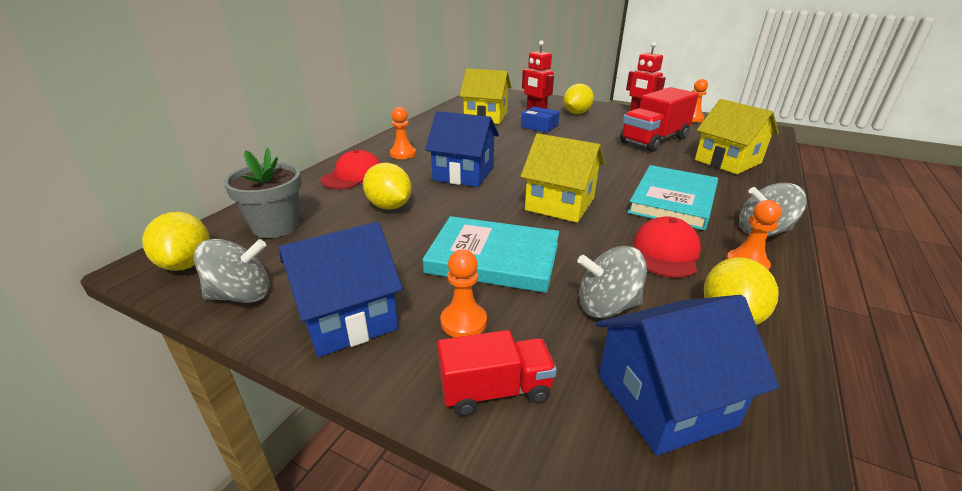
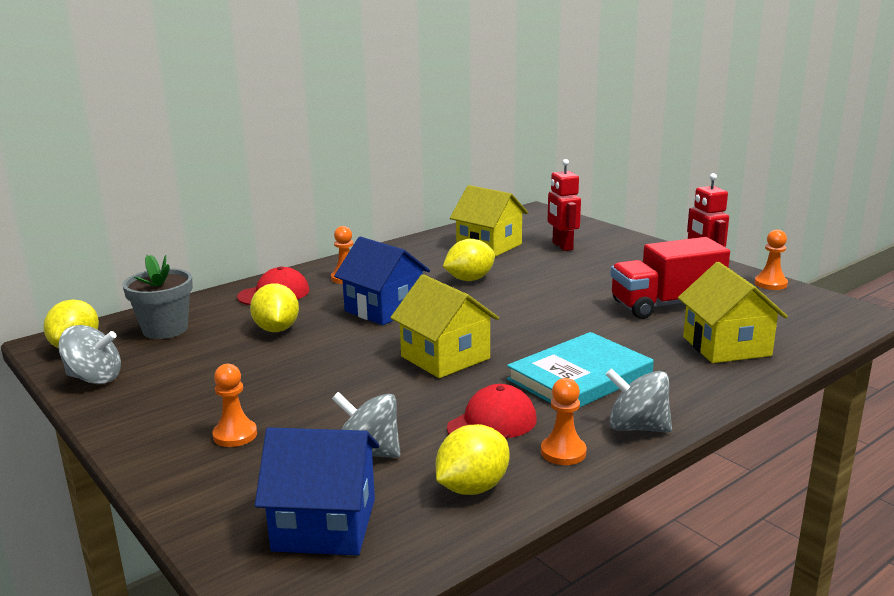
camera: 25 degrees right, 10 degrees down
blue house [279,222,403,357] -> none
turquoise book [422,216,559,293] -> none
red truck [438,330,557,416] -> none
blue box [521,107,560,133] -> none
yellow lemon [563,84,594,114] -> yellow lemon moved to [443,239,495,281]

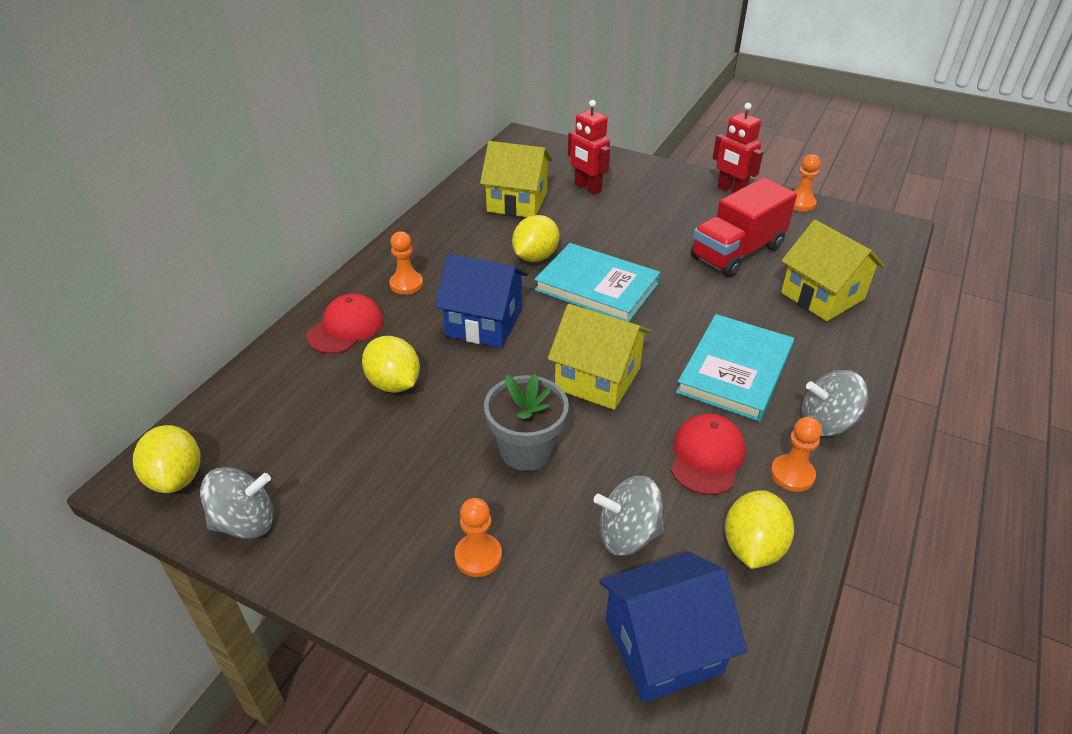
camera: 25 degrees left, 20 degrees up
grey flower pot [123,255,193,339] -> grey flower pot moved to [484,374,569,471]
none -> turquoise book [534,243,660,322]

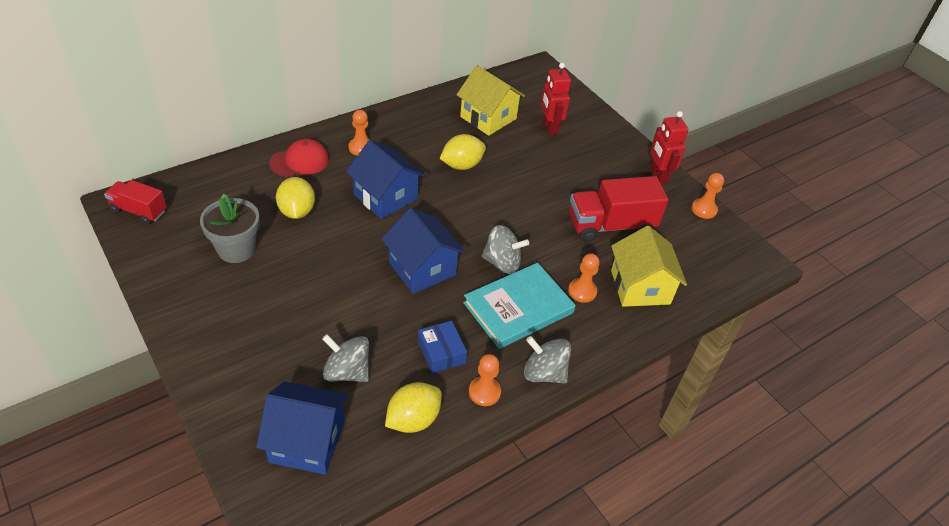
camera: 25 degrees right, 5 degrees up
yellow lemon [133,425,200,493] -> red truck [104,180,167,224]
grey spinning top [200,467,274,539] -> grey spinning top moved to [482,225,529,274]
orange pawn [455,498,502,577] -> orange pawn moved to [568,254,600,303]
grey flower pot [484,374,569,471] -> grey flower pot moved to [200,194,260,263]
turquoise book [534,243,660,322] -> none
yellow house [548,304,652,410] -> blue house [382,208,465,294]
red cap [671,414,746,495] -> blue box [418,321,467,374]

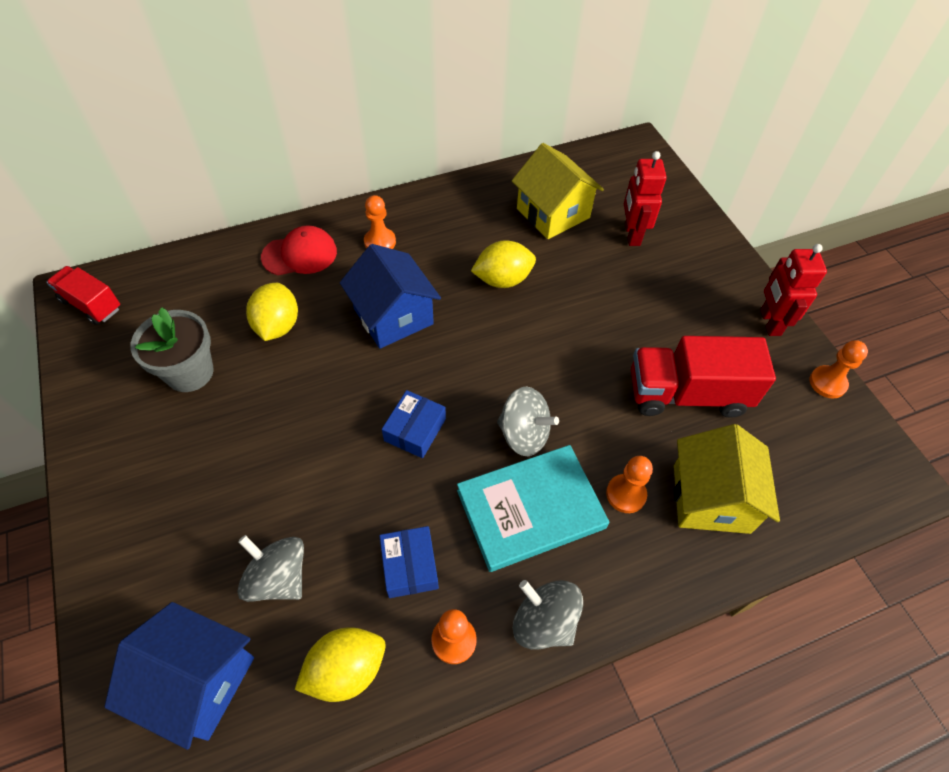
camera: 15 degrees right, 10 degrees up
blue house [382,208,465,294] -> blue box [382,390,446,458]

